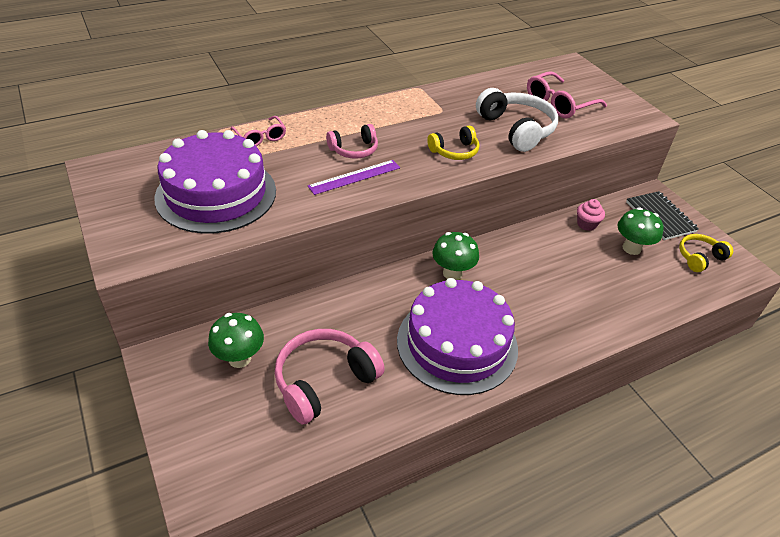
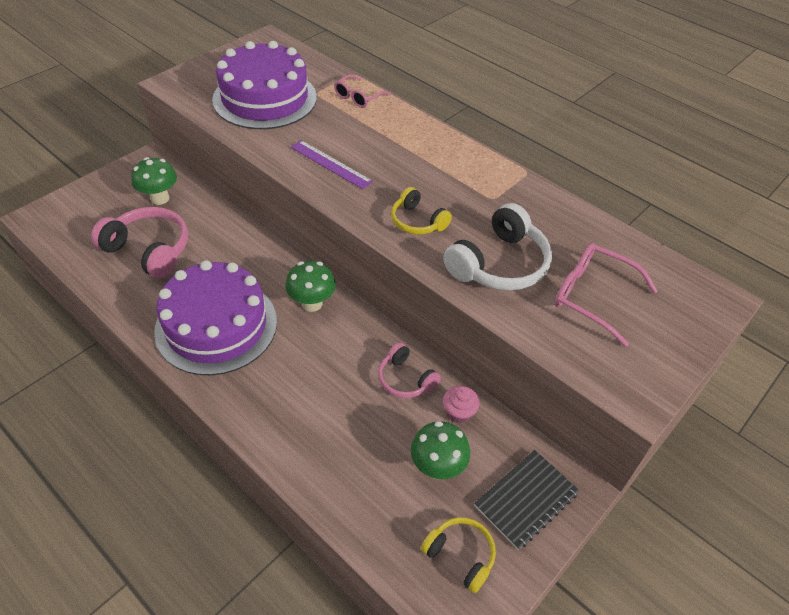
camera: 70 degrees right, 5 degrees up
pink headphones [326,124,378,159] -> pink headphones moved to [378,343,441,398]

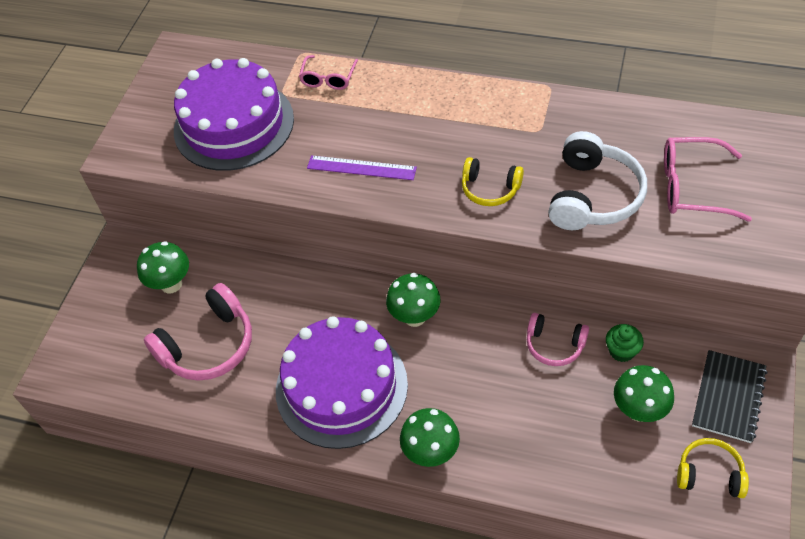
camera: 20 degrees left, 5 degrees up
pink headphones [91,207,188,279] -> pink headphones turned 135 degrees clockwise [144,283,252,381]
pink cupcake [443,386,480,423] -> green cupcake [606,324,644,362]
none -> green mushroom [400,408,460,467]

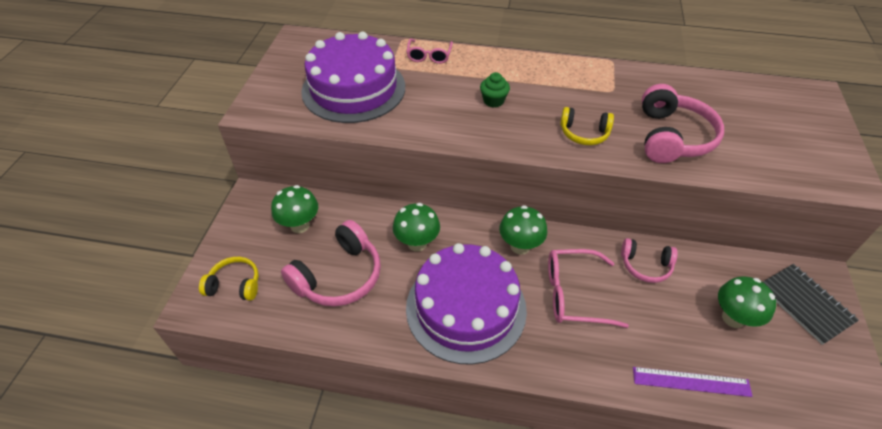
camera: 10 degrees left, 5 degrees down
purple ruler [307,155,417,180] -> purple ruler moved to [633,367,753,397]
green mushroom [400,408,460,467] -> green mushroom moved to [393,203,440,251]
white headphones [548,131,647,230] -> pink headphones [642,84,724,163]
green cupcake [606,324,644,362] -> green cupcake moved to [480,72,510,108]
pink glasses [664,137,752,222] -> pink glasses moved to [548,249,629,328]
yellow headphones [677,438,749,498] -> yellow headphones moved to [199,257,259,301]
black notebook [692,350,767,443] -> black notebook turned 45 degrees counterclockwise [763,264,859,345]

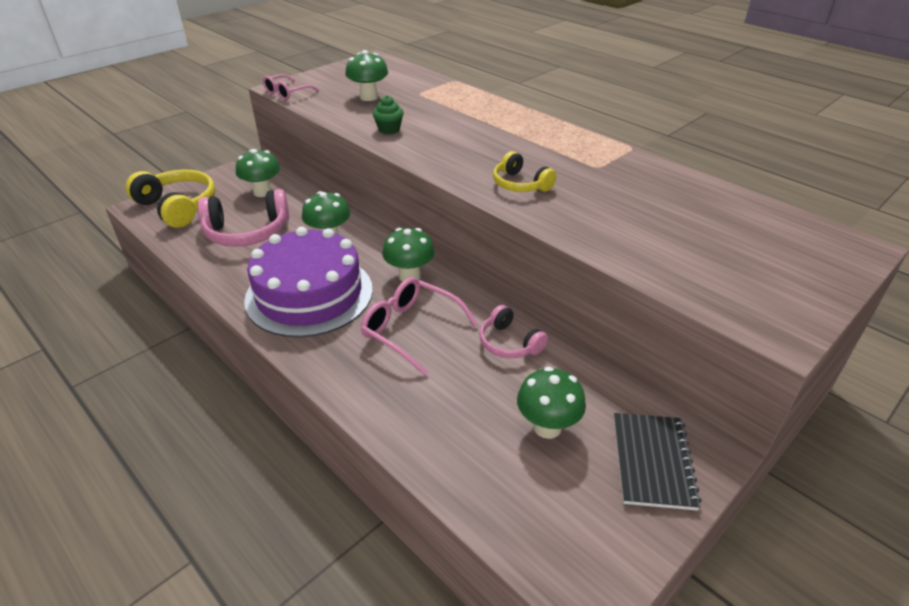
camera: 35 degrees right, 10 degrees down
yellow headphones [199,257,259,301] -> yellow headphones [126,170,216,228], size x1.69
purple cake [301,32,405,123] -> green mushroom [345,50,388,101]
pink glasses [407,39,453,64] -> pink glasses moved to [263,74,319,100]
green cupcake [480,72,510,108] -> green cupcake moved to [373,96,404,134]
purple ruler [633,367,753,397] -> none
pink headphones [642,84,724,163] -> none

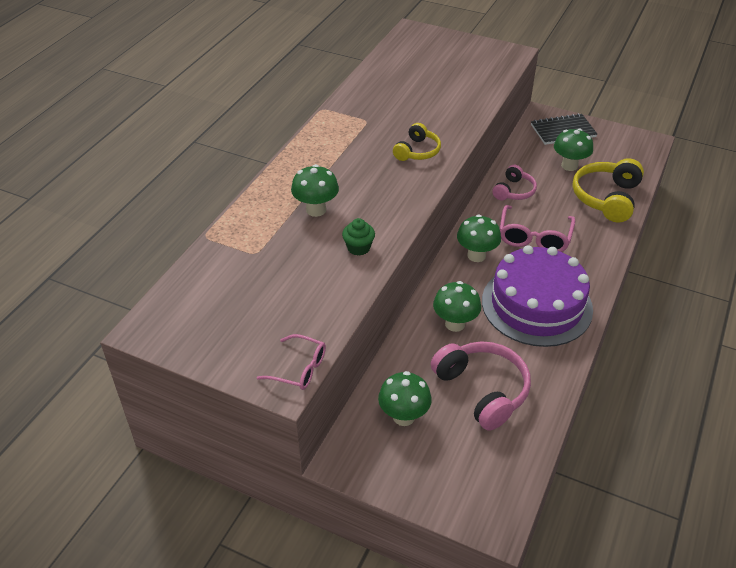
camera: 110 degrees left, 5 degrees up
yellow headphones [126,170,216,228] -> yellow headphones moved to [572,158,644,223]
green mushroom [345,50,388,101] -> green mushroom moved to [291,164,339,217]

